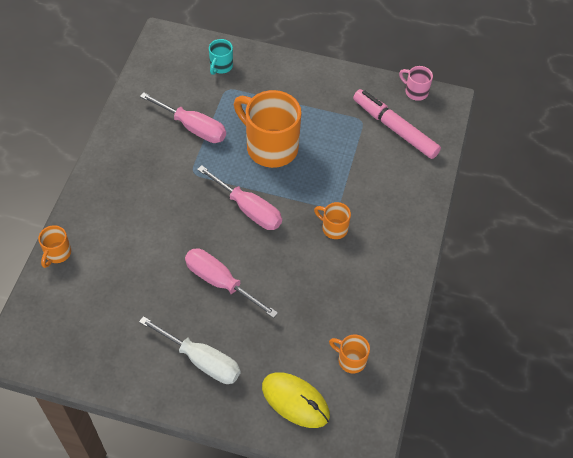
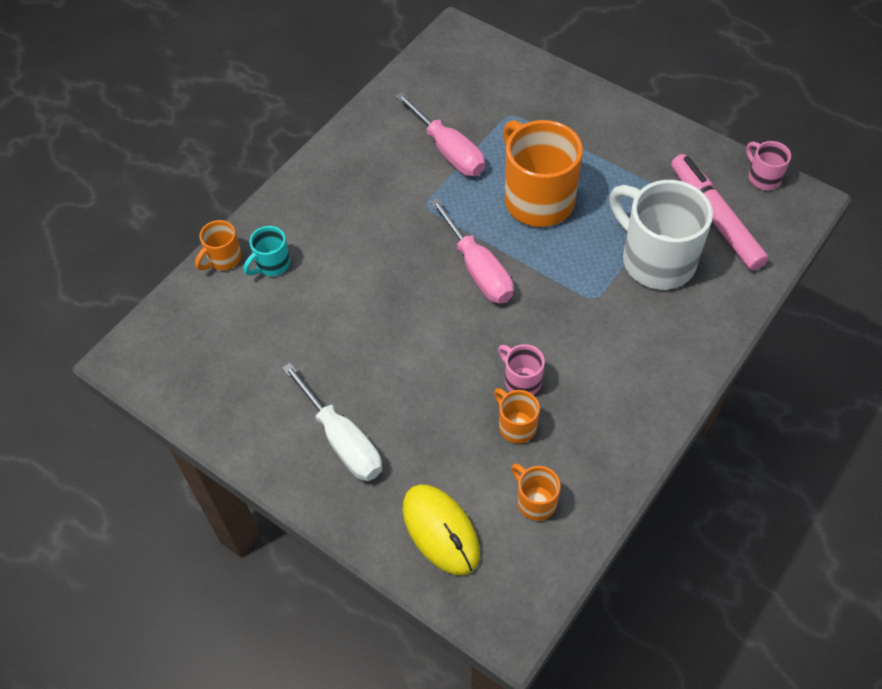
camera: 25 degrees right, 0 degrees up
pink screwdriver [185,248,278,318] -> none
turquoise mug [209,39,233,75] -> turquoise mug moved to [244,226,290,276]
orange mug [314,202,351,239] -> orange mug moved to [494,388,540,444]
none -> pink mug [498,344,545,395]
none -> white mug [609,180,713,290]

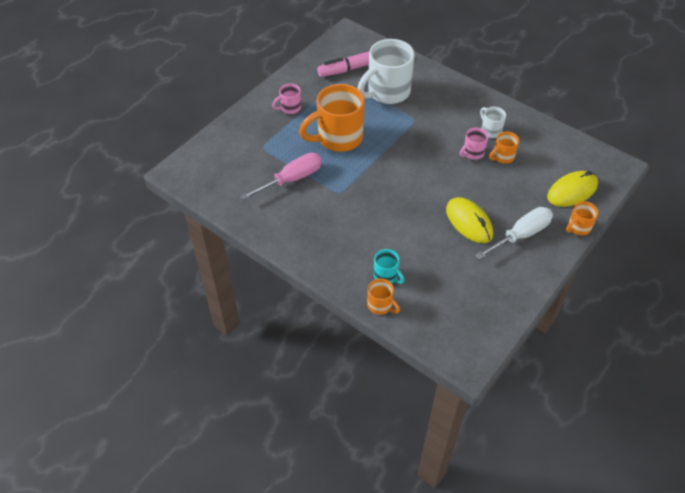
camera: 90 degrees left, 5 degrees down
pink screwdriver [430,198,513,304] -> none
orange mug [511,463,561,521] -> orange mug moved to [566,201,599,235]
pink mug [746,141,791,190] -> pink mug moved to [272,83,301,114]
none -> yellow mouse [446,197,493,243]
none -> white mug [480,107,506,138]

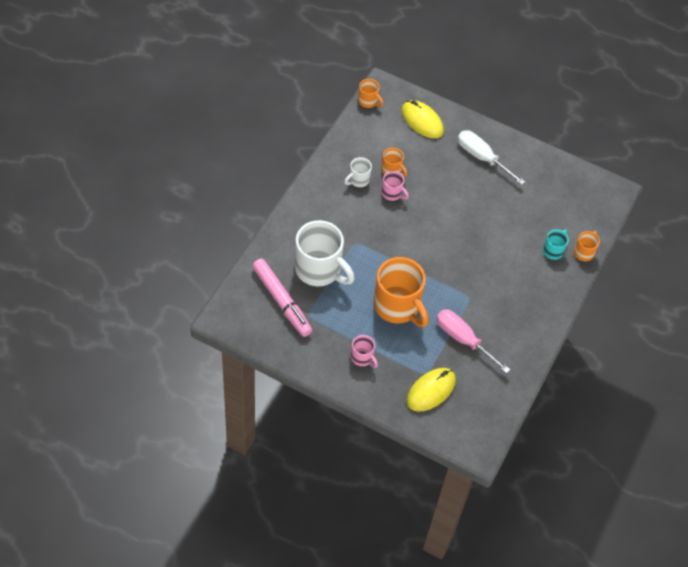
camera: 105 degrees left, 5 degrees up
yellow mouse [446,197,493,243] -> yellow mouse moved to [407,368,456,412]
orange mug [566,201,599,235] -> orange mug moved to [358,79,383,108]

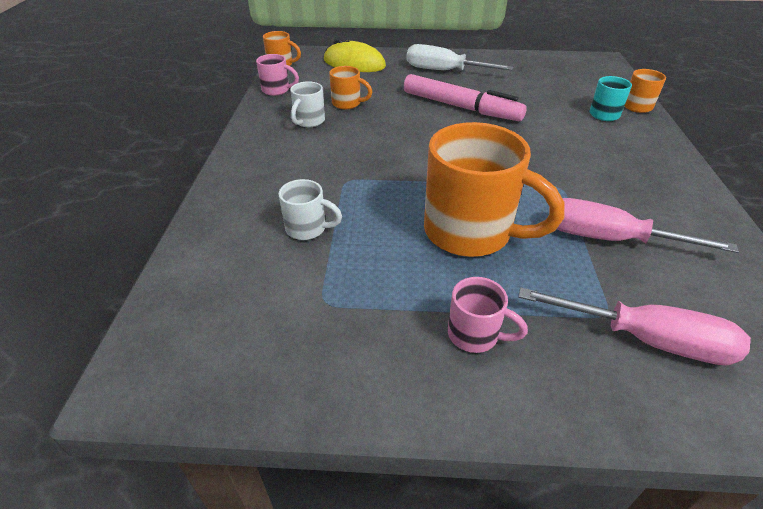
camera: 20 degrees left, 15 degrees down
pink marker [252,259,312,337] -> pink marker moved to [404,74,527,121]
white mug [295,220,355,286] -> white mug [278,179,342,240], size x0.47
pink mug [381,171,409,201] -> pink mug moved to [256,54,299,96]
yellow mouse [407,368,456,412] -> pink screwdriver [518,287,751,365]

